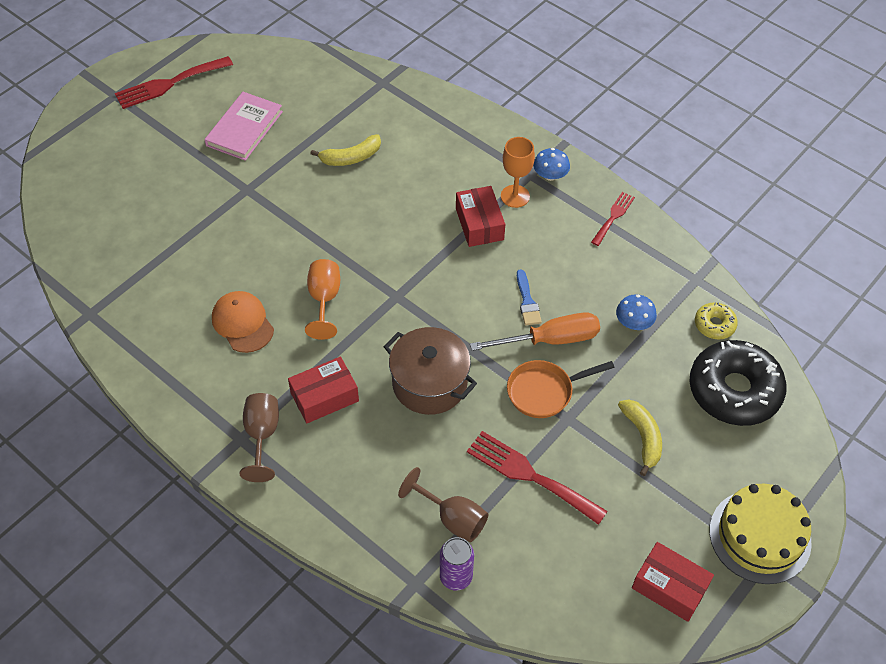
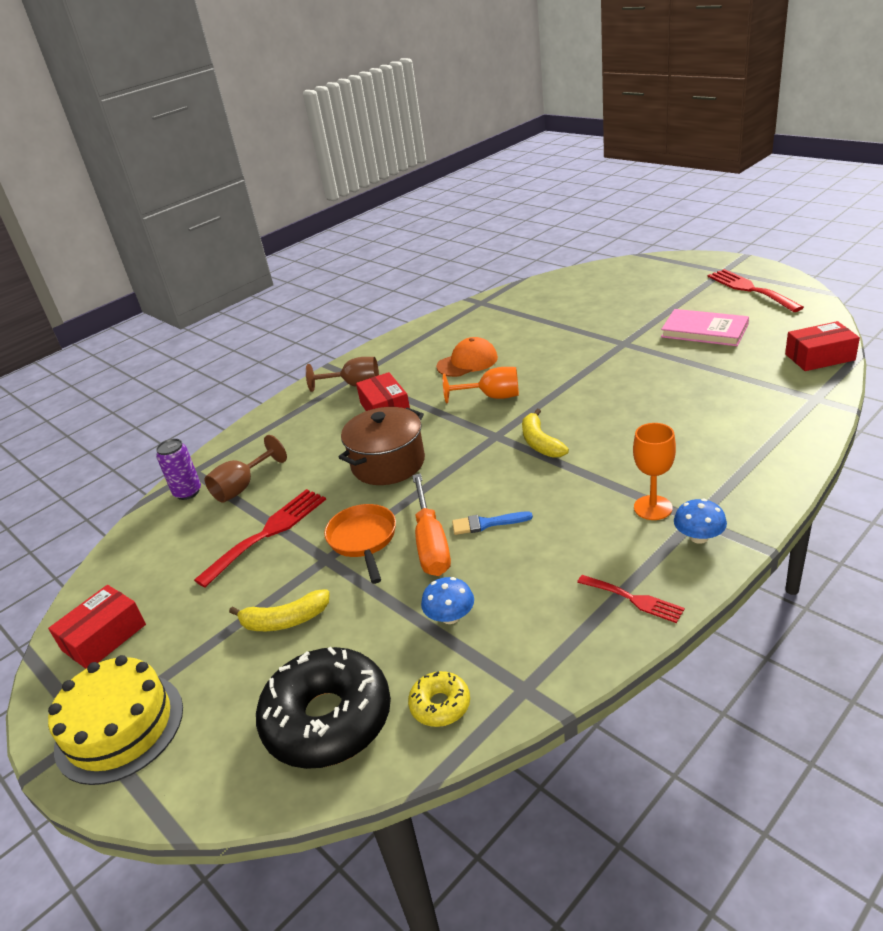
camera: 100 degrees right, 20 degrees down
yellow banana [310,134,381,166] -> yellow banana moved to [522,409,569,458]
red box [456,186,505,247] -> red box moved to [785,321,860,371]

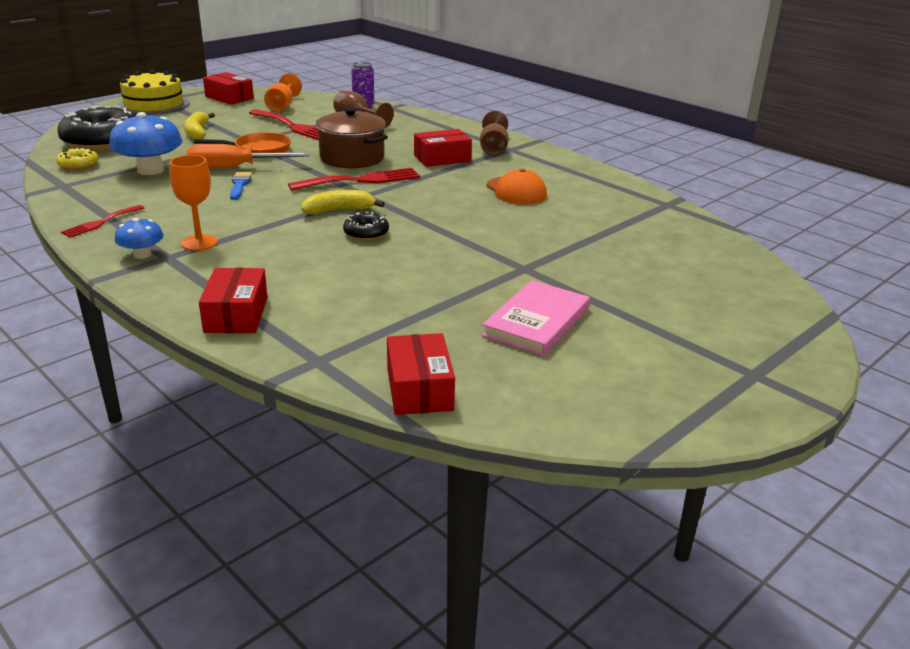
camera: 85 degrees right, 5 degrees down
blue mushroom [421,577,474,624] -> blue mushroom [109,112,182,175], size x1.84
orange goblet [443,367,519,404] -> orange goblet moved to [264,73,302,112]
red fork [708,269,804,312] -> red fork moved to [288,168,420,191]
none -> red box [199,268,268,333]
none -> black donut [343,212,389,241]

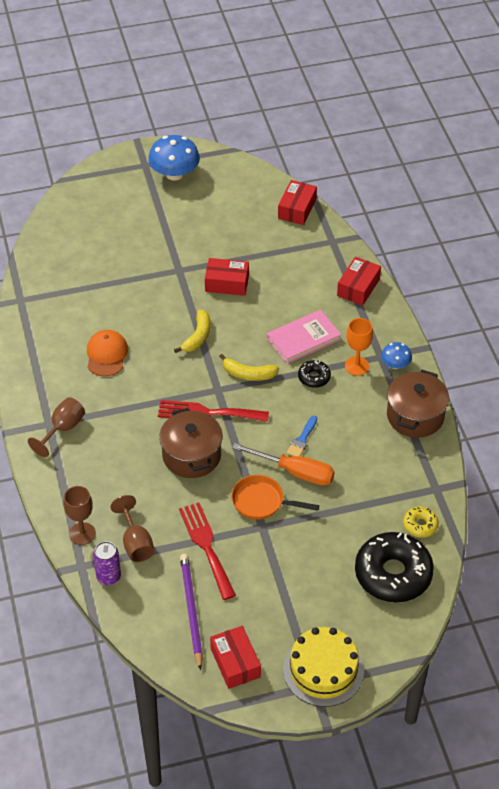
camera: 150 degrees left, 20 degrees up
red fork [61,205,144,238] -> brown pot [387,370,449,438]
blue mushroom [109,112,182,175] -> blue mushroom moved to [148,135,200,180]
yellow banana [184,112,215,139] -> yellow banana moved to [174,310,210,353]
orange goblet [264,73,302,112] -> purple pencil [180,554,203,670]
black donut [343,212,389,241] -> black donut moved to [298,360,331,388]
red box [414,129,472,167] -> red box moved to [205,258,249,296]
pink book [482,280,590,356] -> pink book moved to [267,310,341,364]
none -> brown goblet [64,486,96,545]

